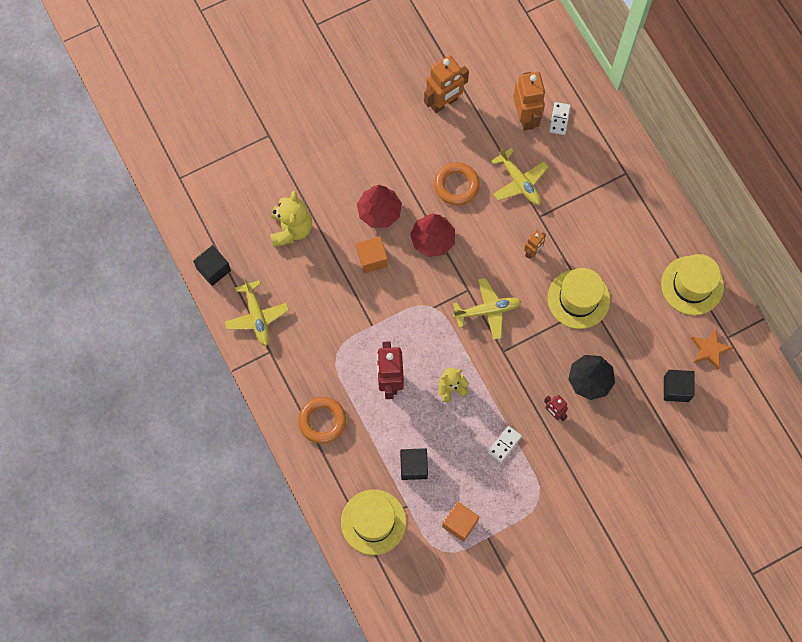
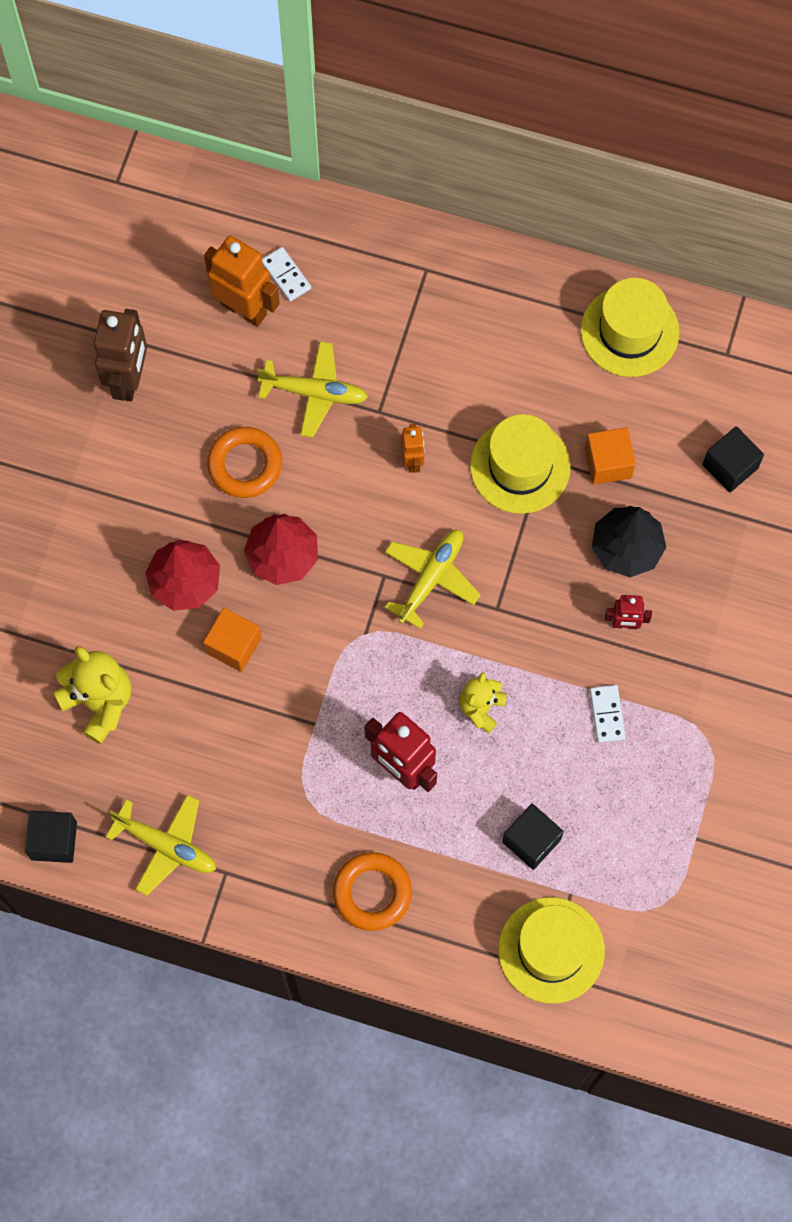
camera: 45 degrees left, 0 degrees up
orange robot [424,55,469,113] -> brown robot [94,309,147,401]
orange cube [442,502,479,542] -> orange cube moved to [585,427,636,485]
orange star [691,329,733,370] -> none

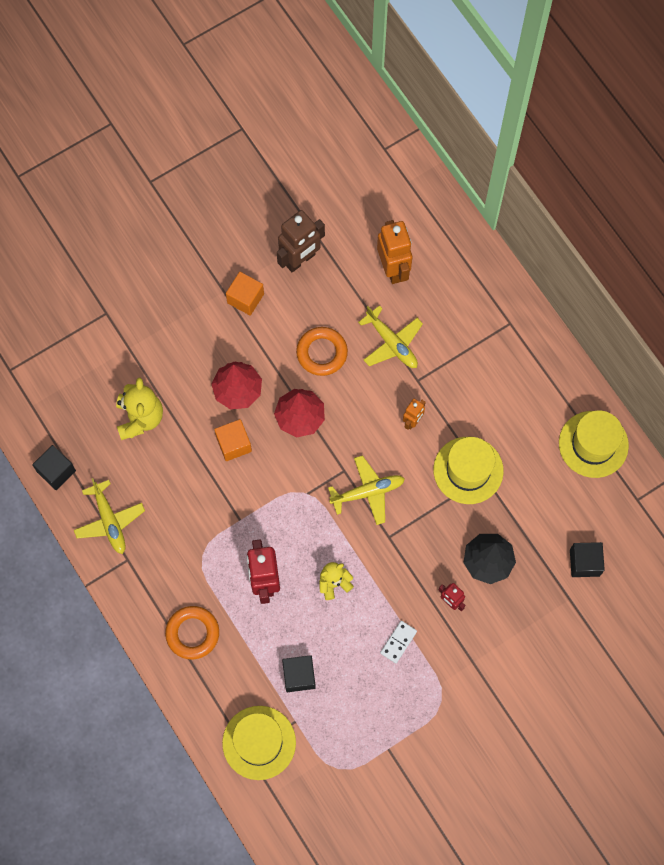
camera: 40 degrees right, 0 degrees up
white domino [262,247,311,302] -> none
orange cube [585,427,636,485] -> orange cube moved to [226,272,264,316]

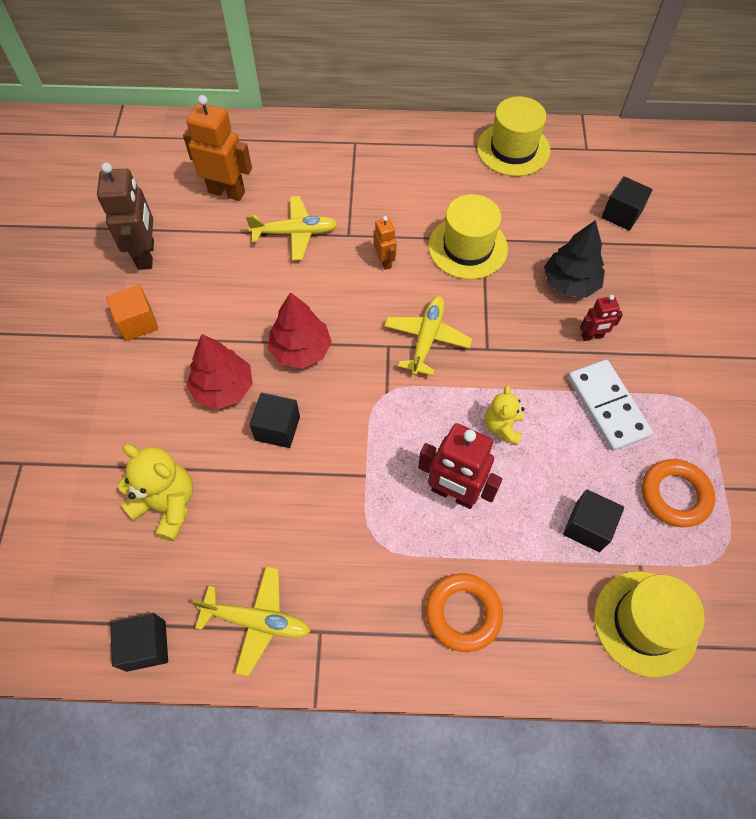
camera: 55 degrees left, 10 degrees down
orange cube [214,419,252,461] -> black cube [249,393,300,448]
orange ring [296,327,348,376] -> orange ring moved to [642,459,716,527]
white domino [380,621,417,663] -> white domino [568,360,653,451], size x1.85

